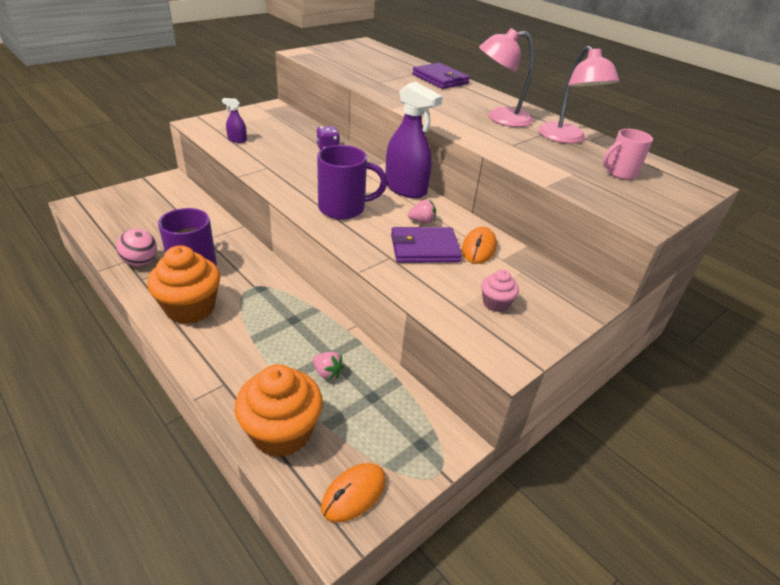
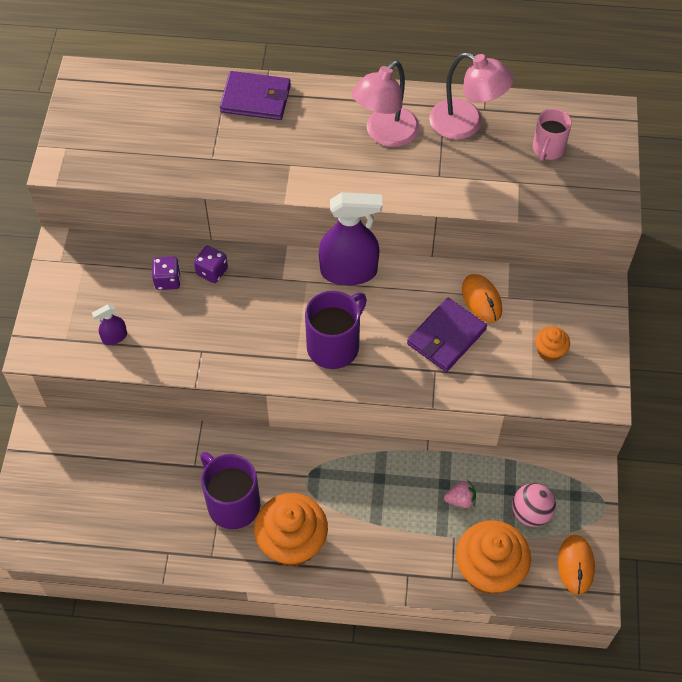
camera: 40 degrees left, 20 degrees up
pink ball [116,229,157,266] -> pink ball moved to [512,483,556,527]
pink strawberry [408,199,436,224] -> none
pink cupcake [481,270,519,312] -> orange cupcake [535,326,570,362]
none -> purple dice [152,257,181,290]

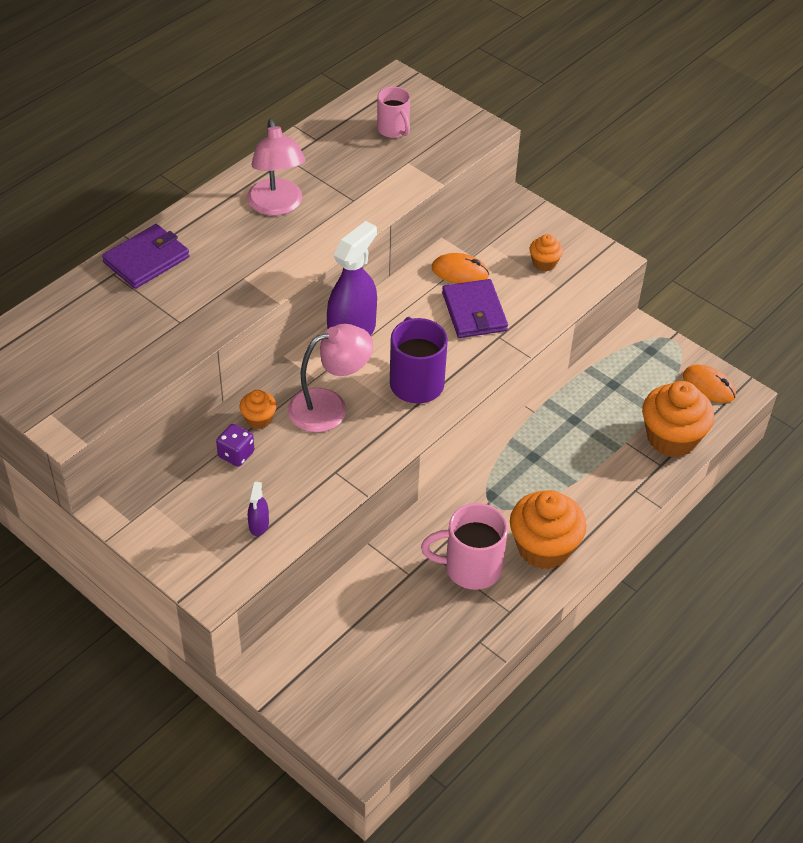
camera: 55 degrees left, 10 degrees down
purple dice [194,246,228,283] -> orange cupcake [239,390,277,429]
purple mug [200,452,260,529] -> pink mug [421,503,508,590]
pink lamp [429,52,514,140] -> pink lamp moved to [288,324,373,432]
pink strawberry [444,480,476,508] -> none
pink ball [512,483,556,527] -> none

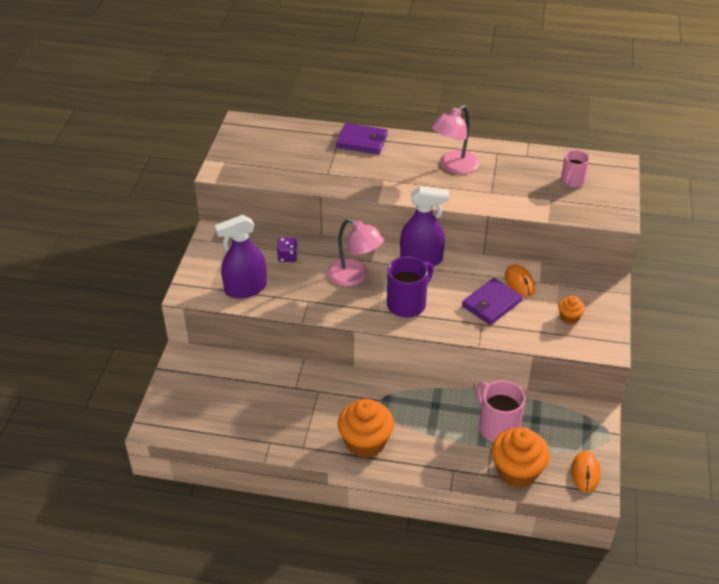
camera: 60 degrees right, 5 degrees down
orange cupcake [239,390,277,429] -> none
purple spray bottle [248,482,269,536] -> purple spray bottle [214,215,267,299], size x2.23
pink mug [421,503,508,590] -> pink mug moved to [476,380,525,442]

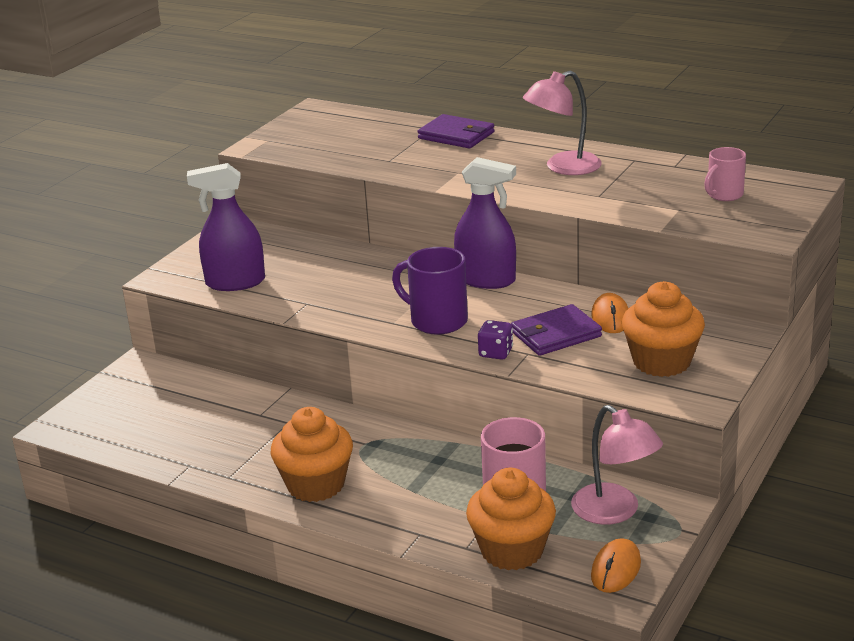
camera: 20 degrees right, 15 degrees down
purple dice [277,238,298,262] -> purple dice moved to [478,320,513,360]
pink lamp [328,218,384,287] -> pink lamp moved to [571,405,663,525]
purple mug [387,256,434,317] -> purple mug turned 120 degrees counterclockwise [392,247,468,335]
orange cupcake [558,296,585,324] -> orange cupcake [622,281,705,377], size x2.04

